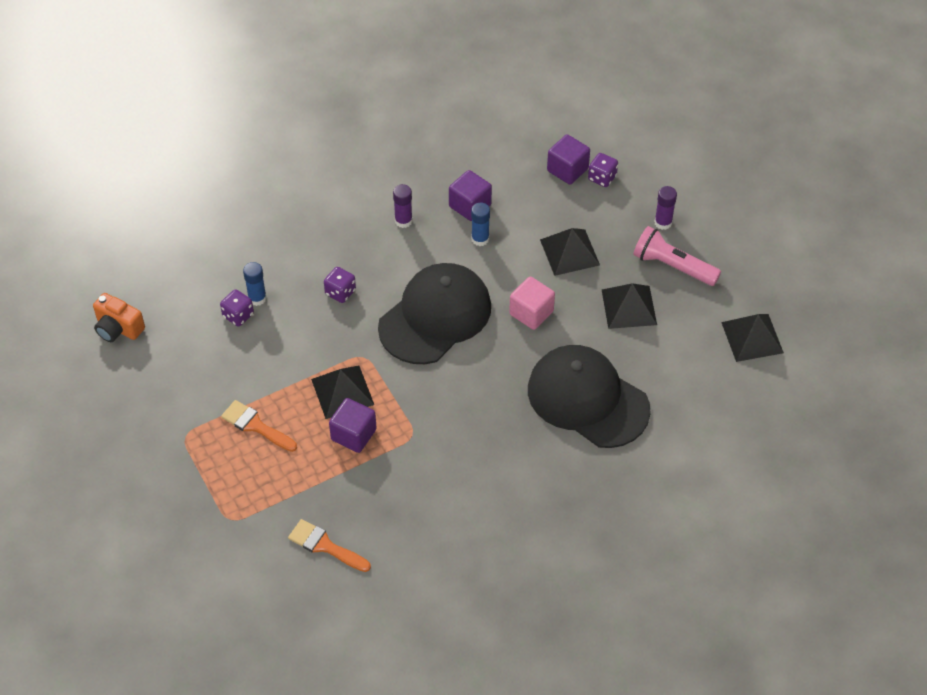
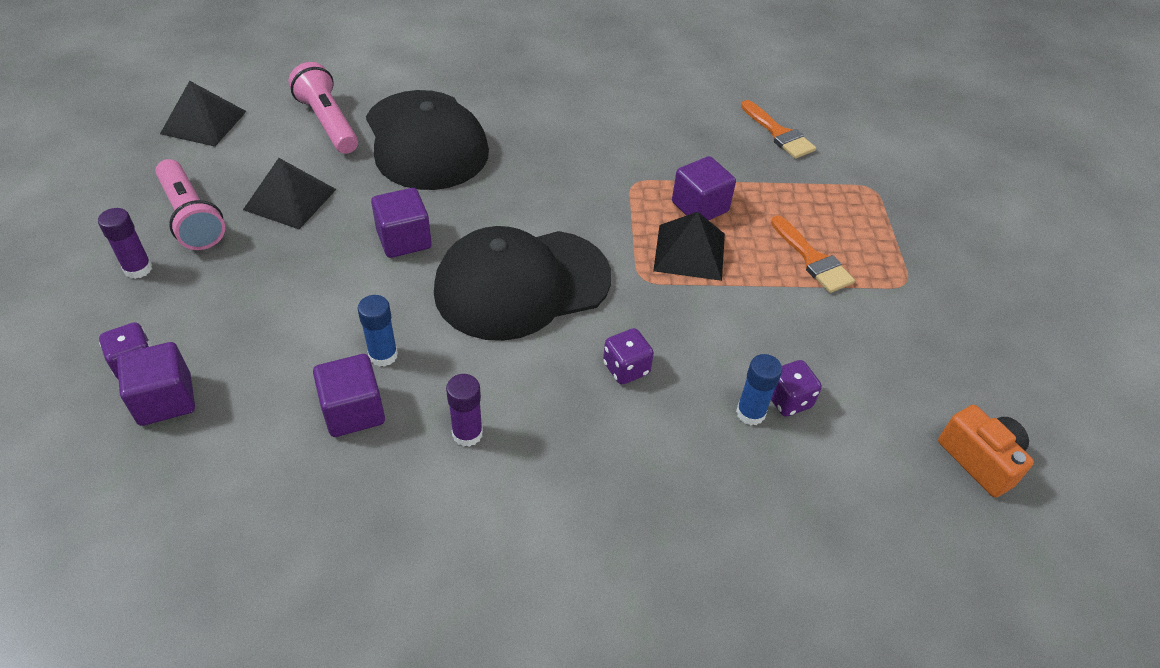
camera: 155 degrees left, 5 degrees down
pink cube [509,277,555,330] -> purple cube [371,188,432,258]
black pyramid [540,228,600,276] -> none
none -> pink flashlight [288,62,358,154]

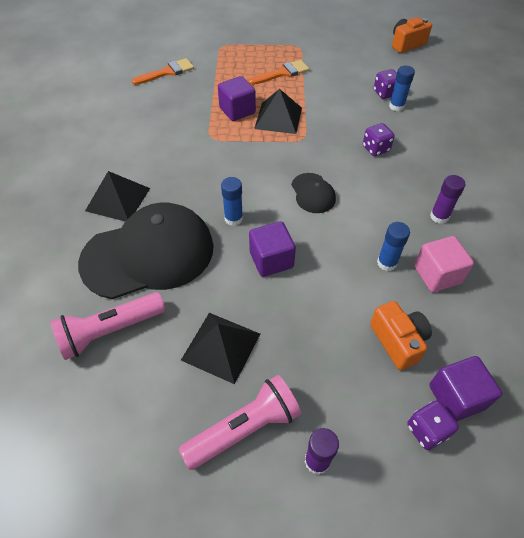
camera: 85 degrees left, 5 degrees up
black pyramid [160,81,247,147] -> black pyramid moved to [85,171,150,221]
purple cube [313,354,385,437] -> pink cube [414,236,474,292]
black cap [434,226,611,341] -> black cap [291,173,336,213], size x0.45
none -> blue glue stick [221,177,243,226]
none -> orange camera [370,301,432,370]

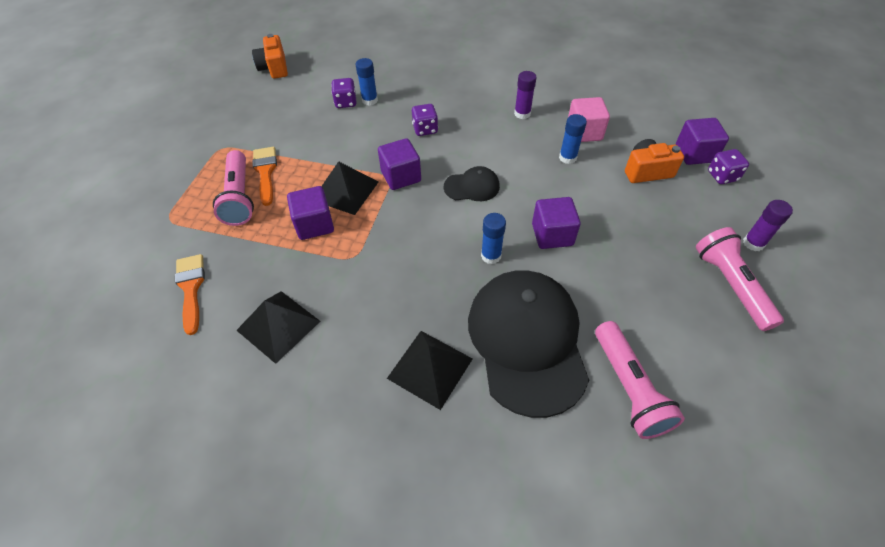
camera: 75 degrees left, 0 degrees up
black pyramid [181,313,260,384] -> black pyramid moved to [236,291,320,364]
none -> pink flashlight [213,150,254,226]
none -> purple cube [378,138,421,190]

